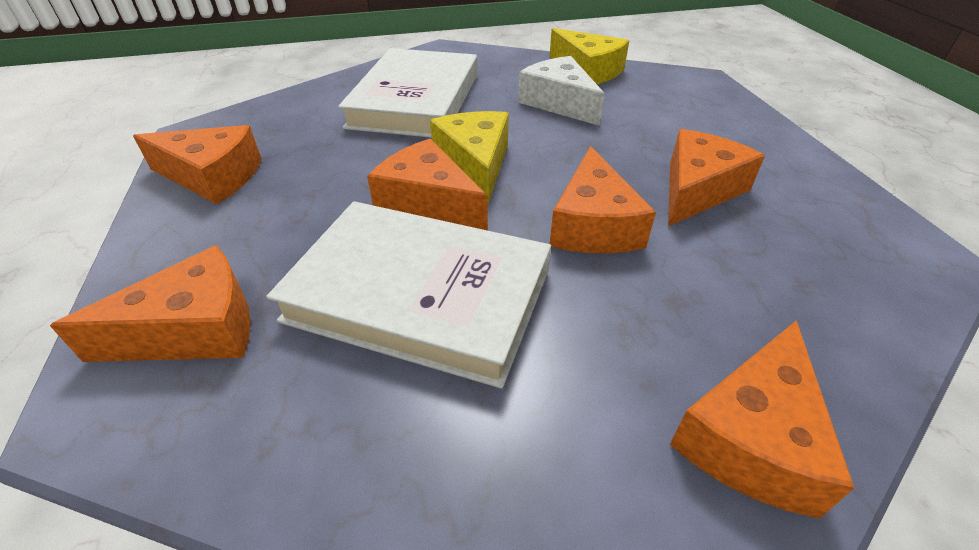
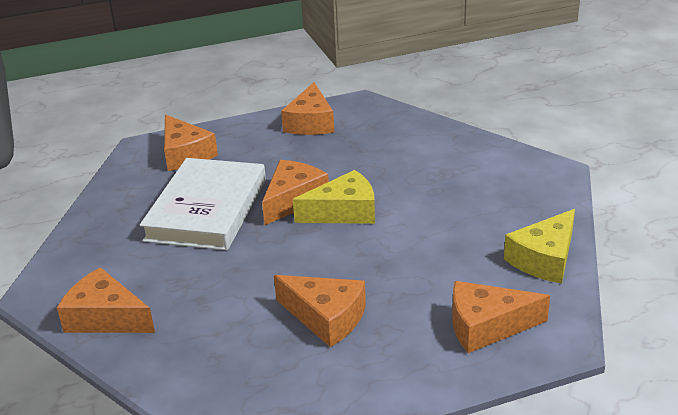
camera: 85 degrees right, 10 degrees down
white book [338,48,477,138] -> none
white cheese [518,56,605,126] -> none
orange cheese [550,146,656,253] -> orange cheese moved to [452,281,550,353]

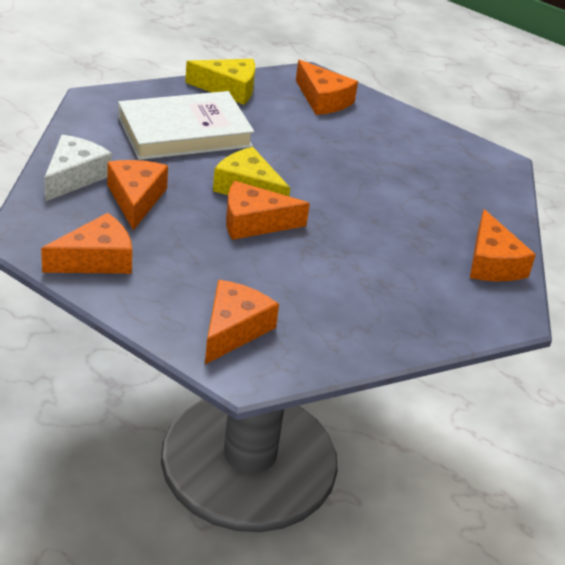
camera: 130 degrees left, 5 degrees up
white book [140,158,266,250] -> white book moved to [118,91,254,160]
orange cheese [274,275,366,347] -> orange cheese moved to [107,160,168,230]
none -> white cheese [44,135,112,202]

